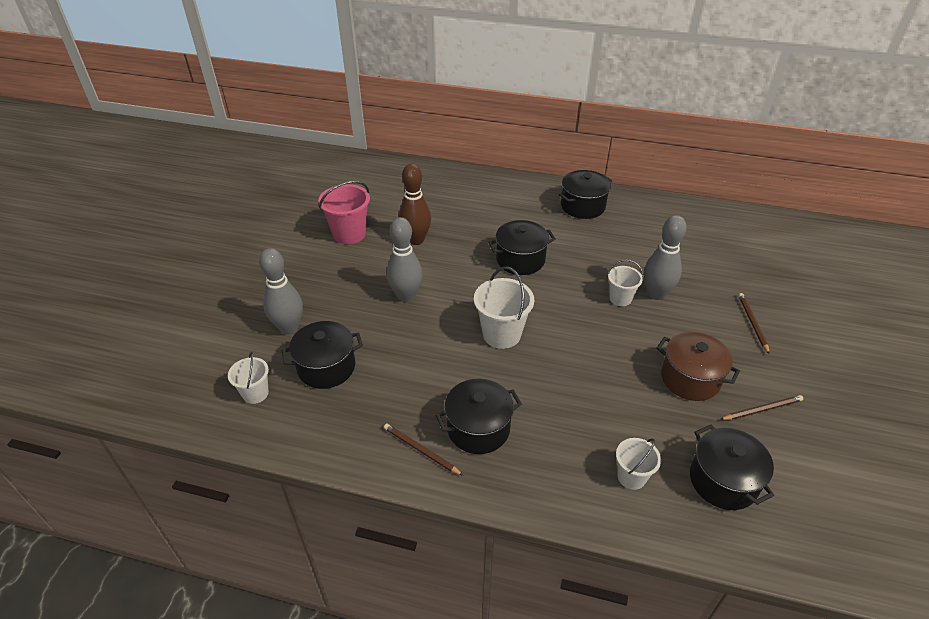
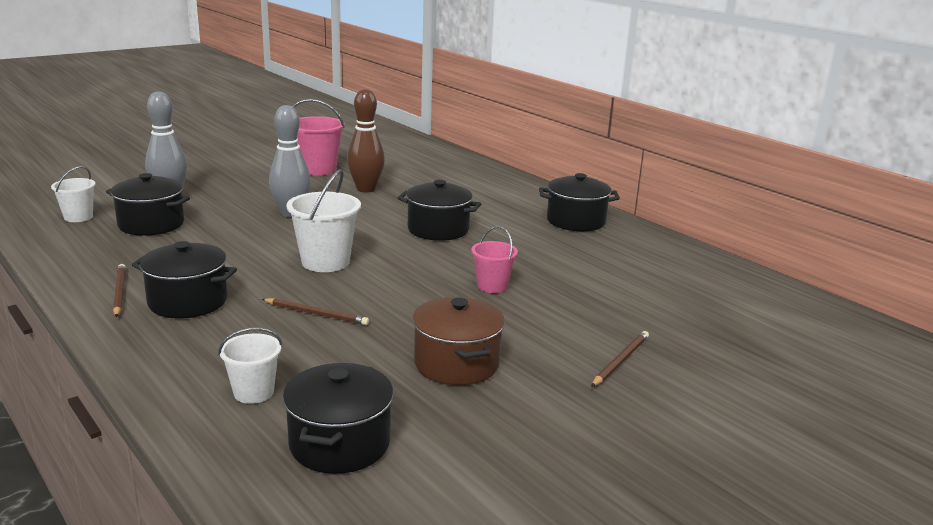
camera: 35 degrees right, 20 degrees down
white bucket [608,259,644,306] -> pink bucket [471,226,518,293]
grey bowling pin [644,215,687,300] -> none
brown pencil [720,395,803,420] -> brown pencil moved to [262,298,369,325]

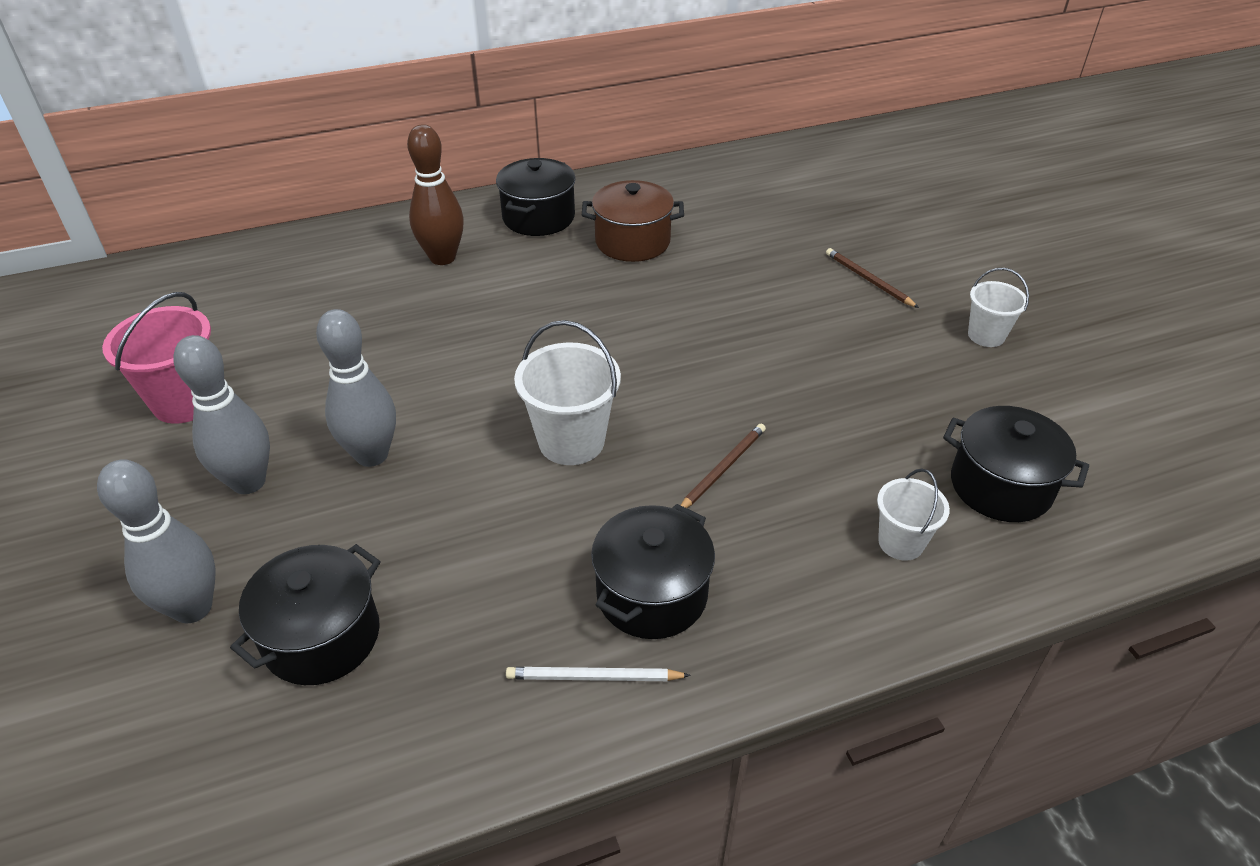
camera: 70 degrees left, 20 degrees up
white bucket [51,166,95,222] -> white bucket moved to [968,268,1029,347]
brown pencil [113,264,126,317] -> white pencil [506,667,691,681]
brown bowling pin [347,89,385,193] -> brown bowling pin moved to [407,124,464,265]
black pot [398,180,481,241] -> none
brown pot [412,297,505,385] -> brown pot moved to [582,180,684,262]
pink bucket [471,226,518,293] -> none
none -> grey bowling pin [173,335,270,494]

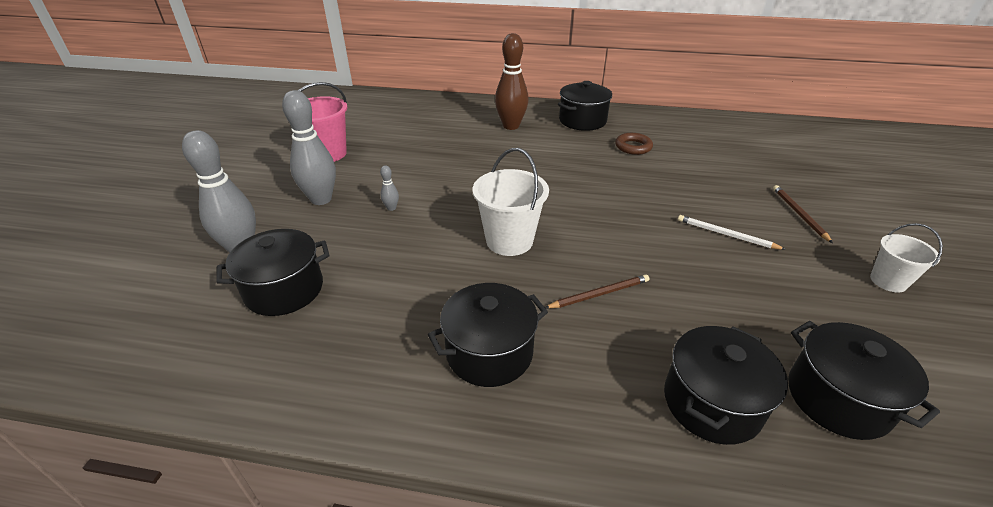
camera: 30 degrees right, 5 degrees down
grey bowling pin [316,309,396,467] -> grey bowling pin [380,165,399,211], size x0.42
white pencil [506,667,691,681] -> white pencil moved to [678,215,786,250]
brown pot [582,180,684,262] -> brown ring [615,133,653,155]
white bucket [877,469,950,561] -> black pot [664,326,788,445]

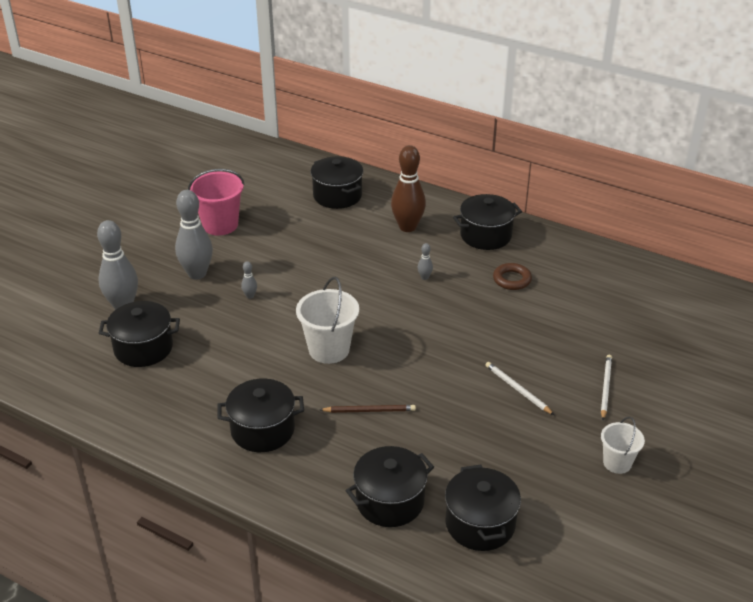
camera: 20 degrees right, 0 degrees up
brown pencil [773,185,833,243] -> white pencil [601,355,612,420]
none -> black pot [311,156,363,209]
none -> grey bowling pin [418,243,433,280]

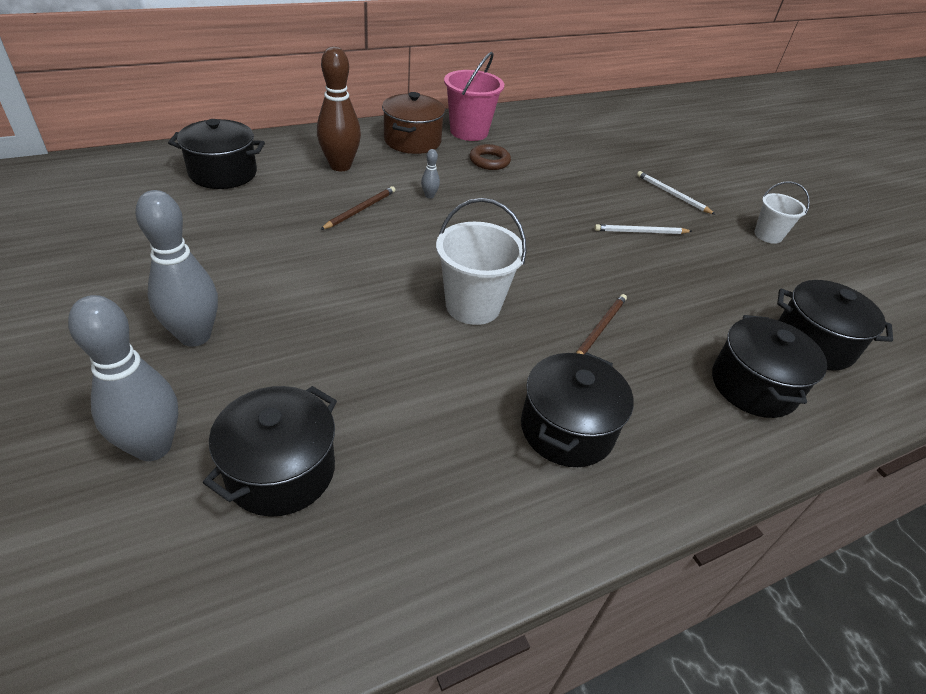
camera: 60 degrees left, 5 degrees up
pink bucket [188,169,245,235] -> pink bucket moved to [444,52,504,141]
grey bowling pin [241,261,257,299] -> none
black pot [453,194,522,250] -> brown pot [382,92,445,154]
none -> brown pencil [320,186,395,230]

